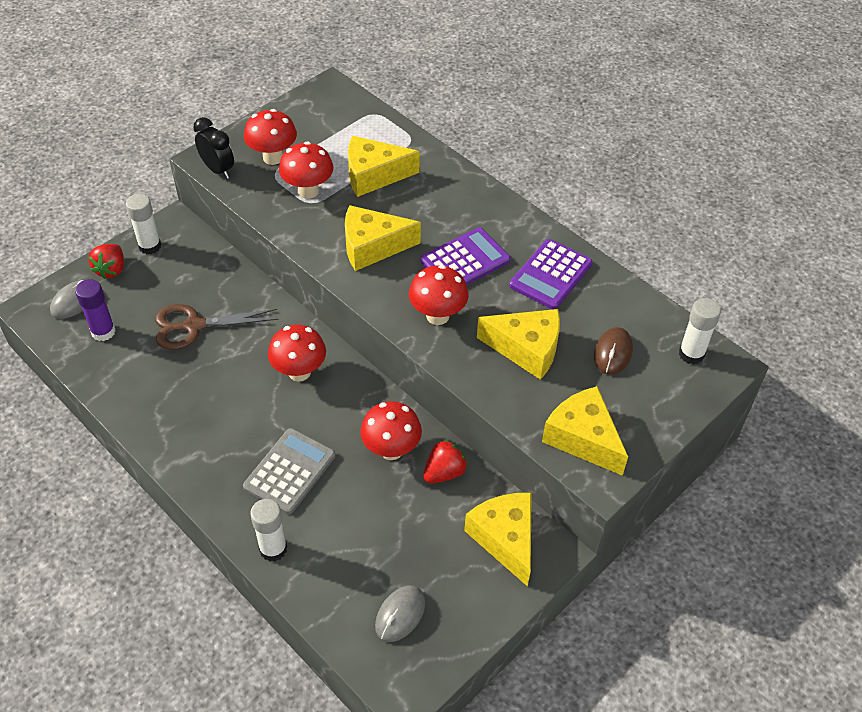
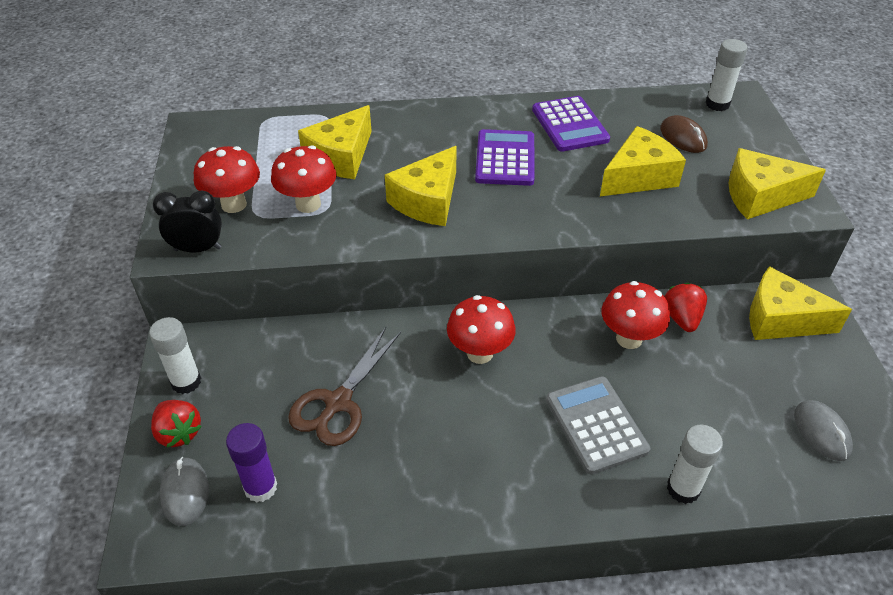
camera: 50 degrees left, 5 degrees down
red mushroom [409,265,468,325] -> none

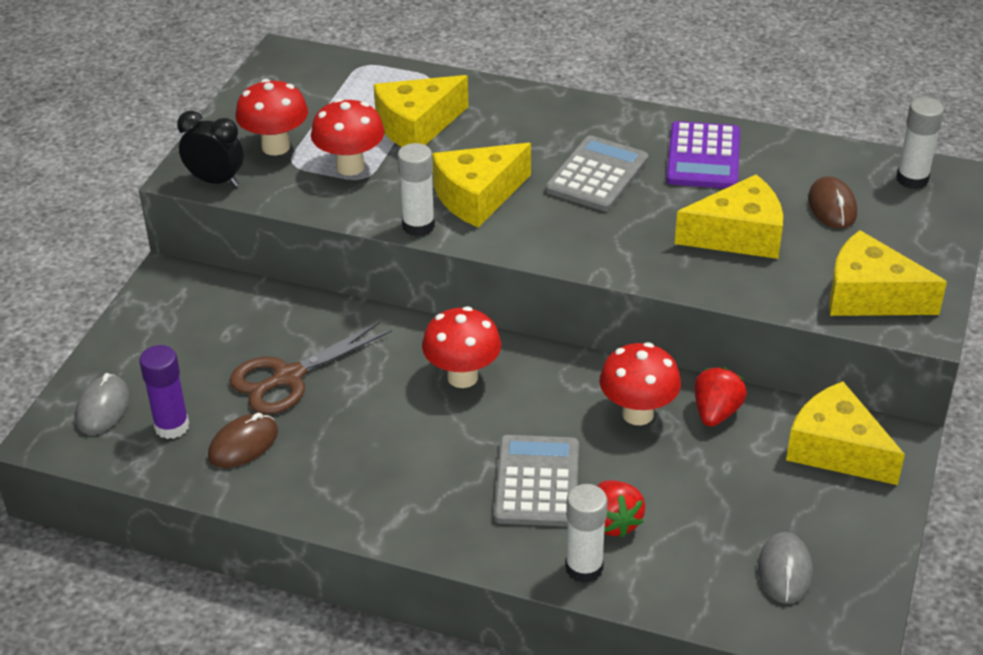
camera: 25 degrees right, 5 degrees down
white glue stick [149,317,201,394] -> white glue stick moved to [397,143,435,236]
red strawberry [151,400,202,448] -> red strawberry moved to [598,480,645,538]
purple calculator [475,129,535,186] -> grey calculator [545,135,649,211]
none -> brown mouse [208,413,278,468]

